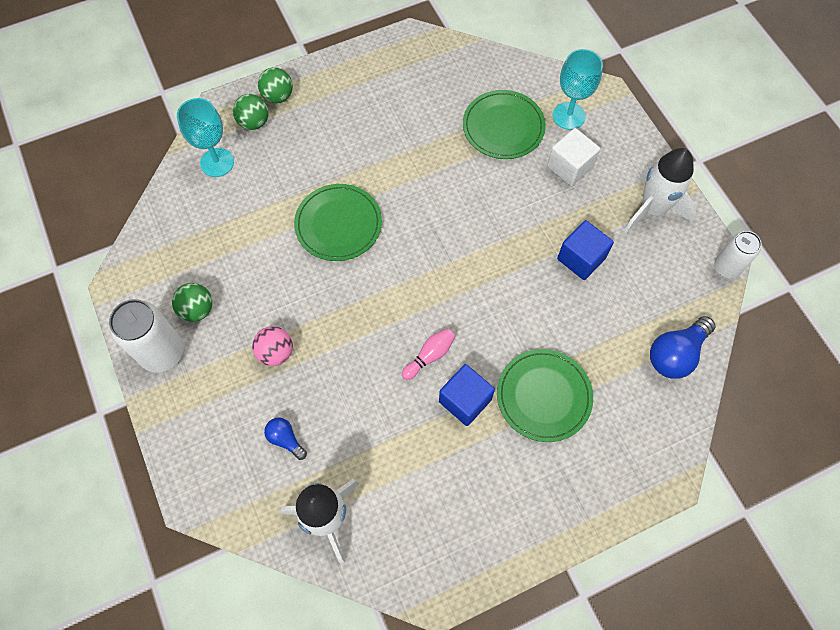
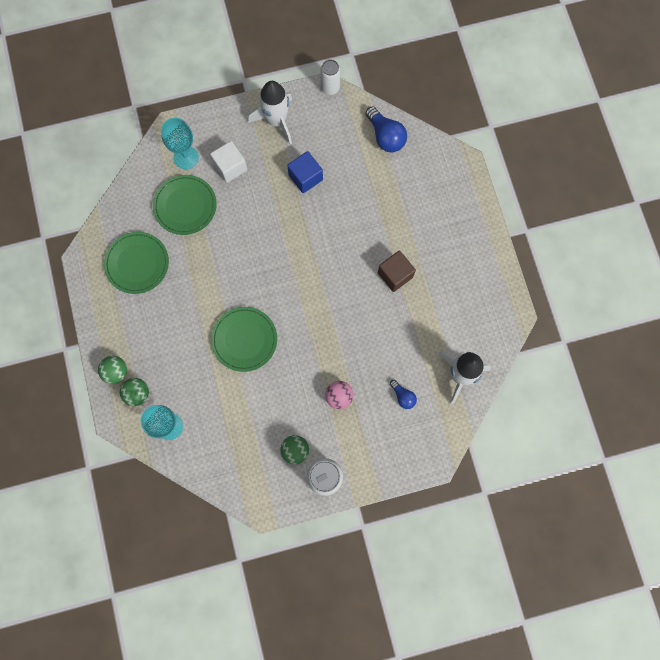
camera: 80 degrees left, 10 degrees up
blue light bulb [264,418,307,460] -> blue light bulb turned 90 degrees counterclockwise [390,380,417,409]
pink bowling pin [402,328,455,380] -> none
blue cube [439,364,495,426] -> brown cube [378,251,416,292]
green plate [497,349,593,442] -> green plate moved to [104,232,169,294]

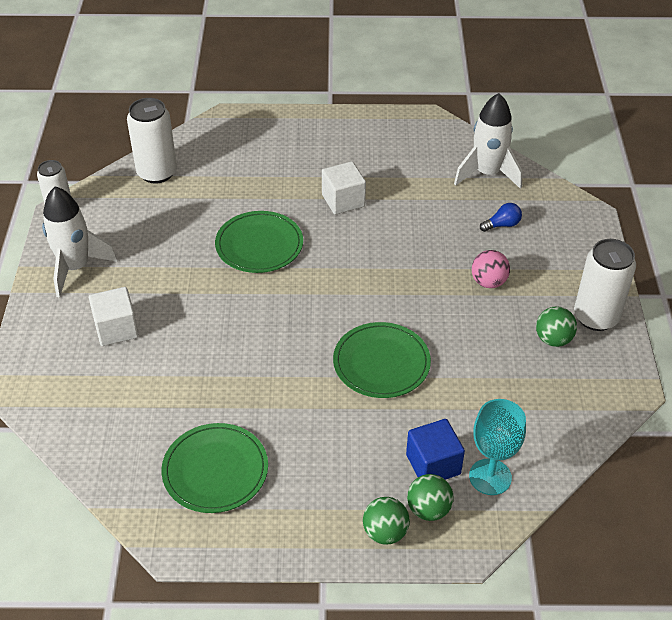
camera: 75 degrees left, 30 degrees down
green plate [153,175,217,235] -> green plate moved to [215,211,303,273]
turquoise goblet [161,118,199,169] -> none
blue cube [287,151,323,193] -> blue cube moved to [406,419,465,480]
blue light bulb [365,106,407,152] -> white can [127,98,177,184]
brown cube [378,251,416,292] -> white cube [322,161,366,215]

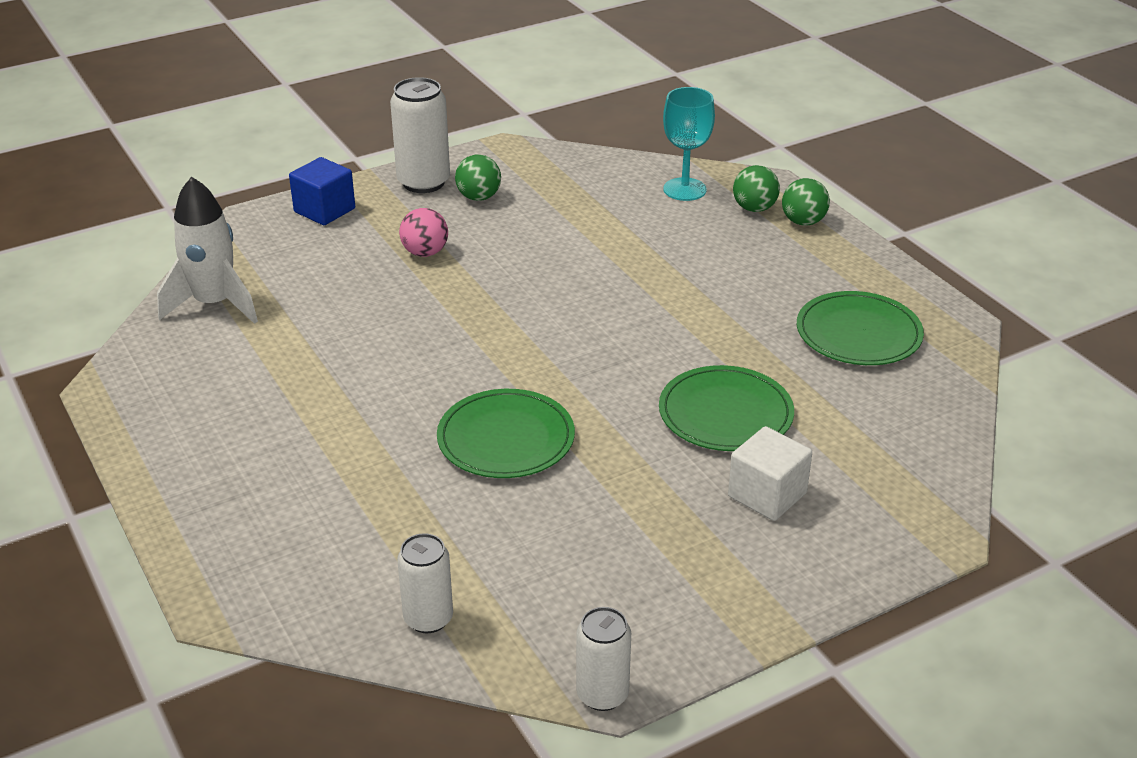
camera: 120 degrees left, 10 degrees down
white rocket [42,186,118,298] -> none
white can [127,98,177,184] -> white can [397,533,453,633], size x0.64
white cube [322,161,366,215] -> none
green plate [333,322,431,398] -> green plate moved to [659,365,794,451]
blue cube [406,419,465,480] -> blue cube moved to [289,157,355,225]
blue light bulb [480,203,522,232] -> none

